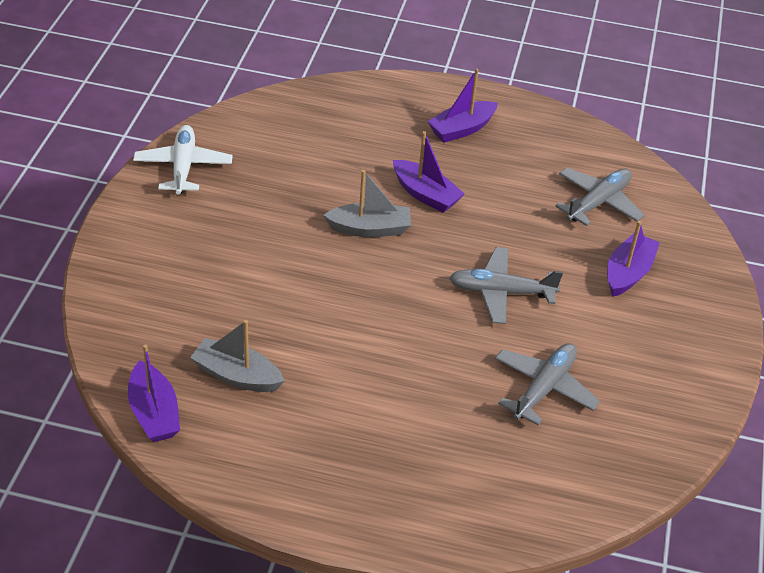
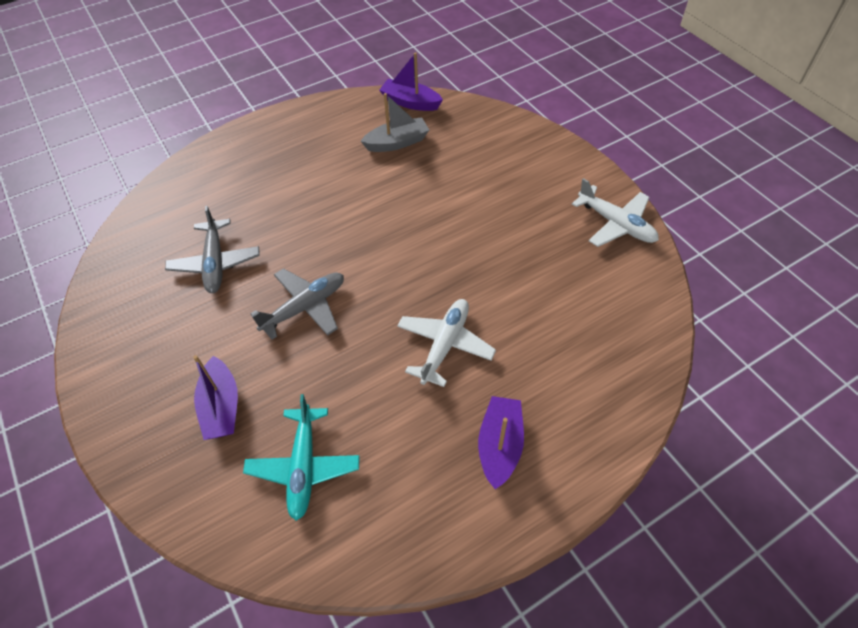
camera: 140 degrees right, 10 degrees up
grey boat [323,170,411,237] -> none
purple boat [393,131,465,213] -> white plane [397,299,496,387]
grey plane [555,168,645,226] -> turquoise plane [243,394,360,521]

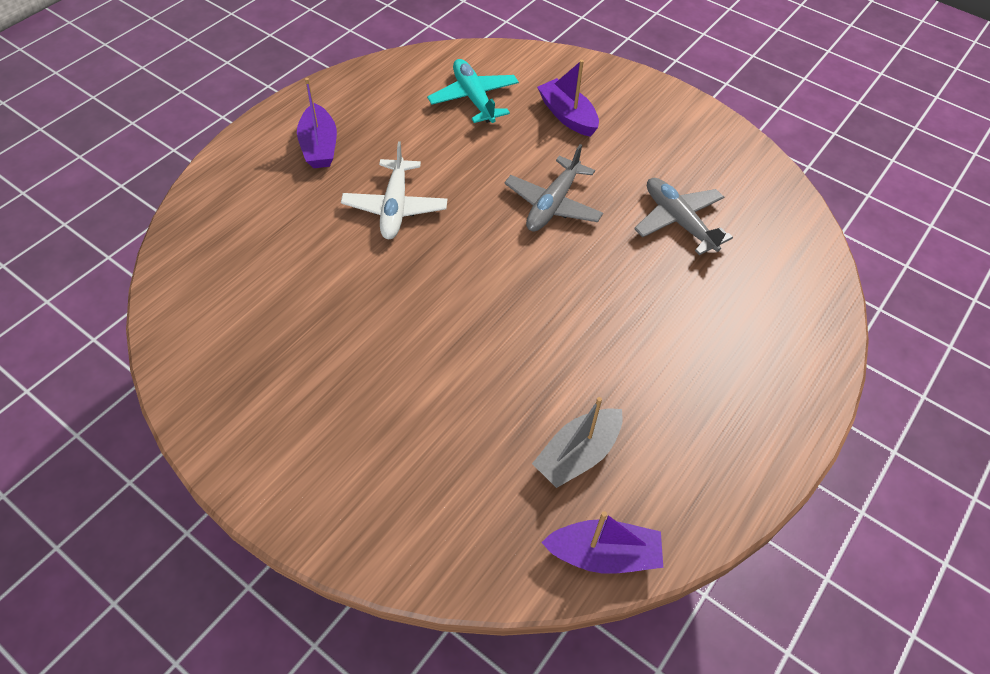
camera: 155 degrees right, 0 degrees up
white plane [572,178,659,247] -> none

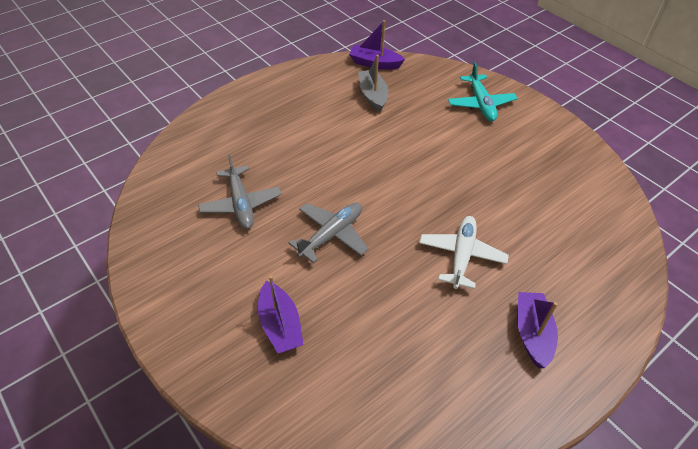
camera: 165 degrees left, 5 degrees down
turquoise plane [427,59,519,123] -> turquoise plane moved to [448,62,518,121]
grey boat [532,397,623,488] -> grey boat turned 75 degrees counterclockwise [358,55,388,112]

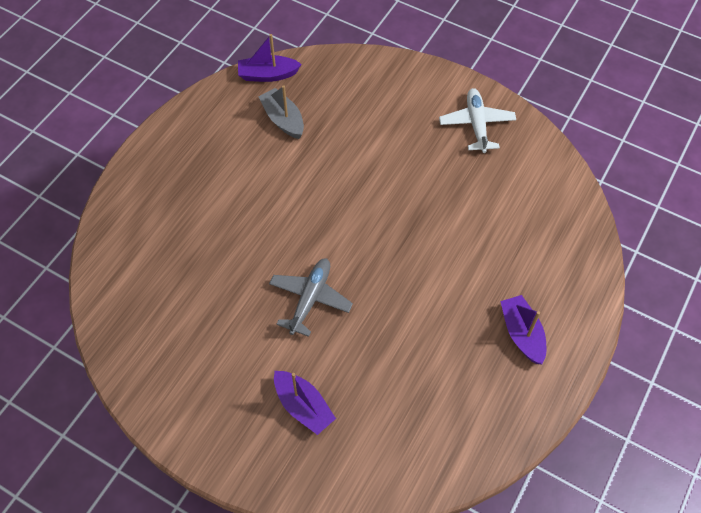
camera: 20 degrees left, 10 degrees up
grey plane [198,154,282,229] -> none
white plane [419,216,509,289] -> white plane moved to [439,88,516,153]
turquoise plane [448,62,518,121] -> none

